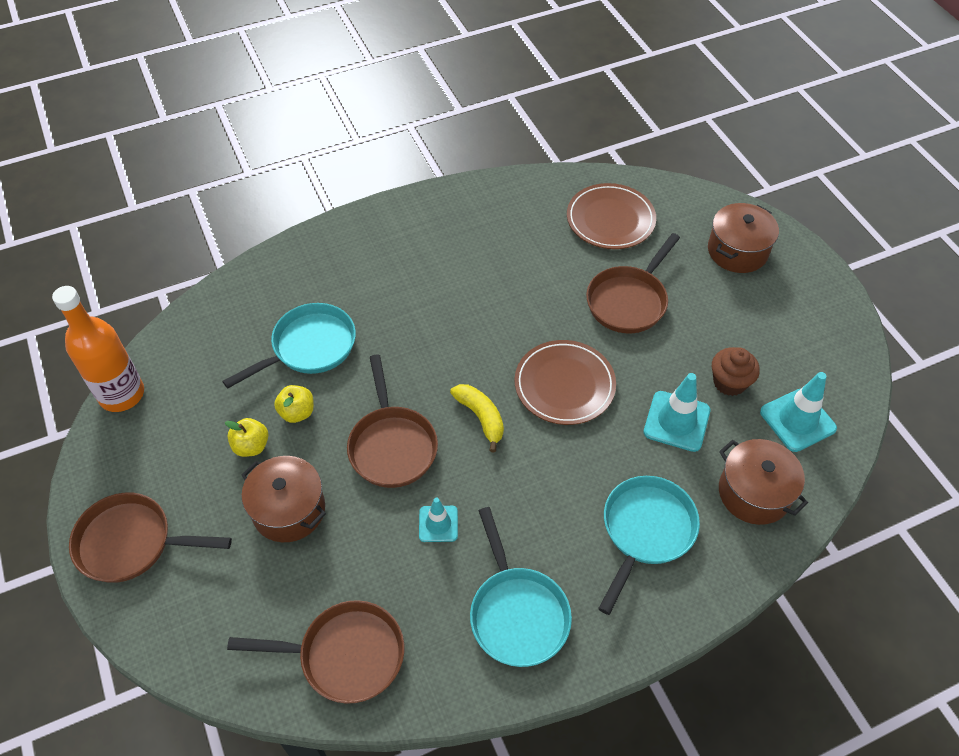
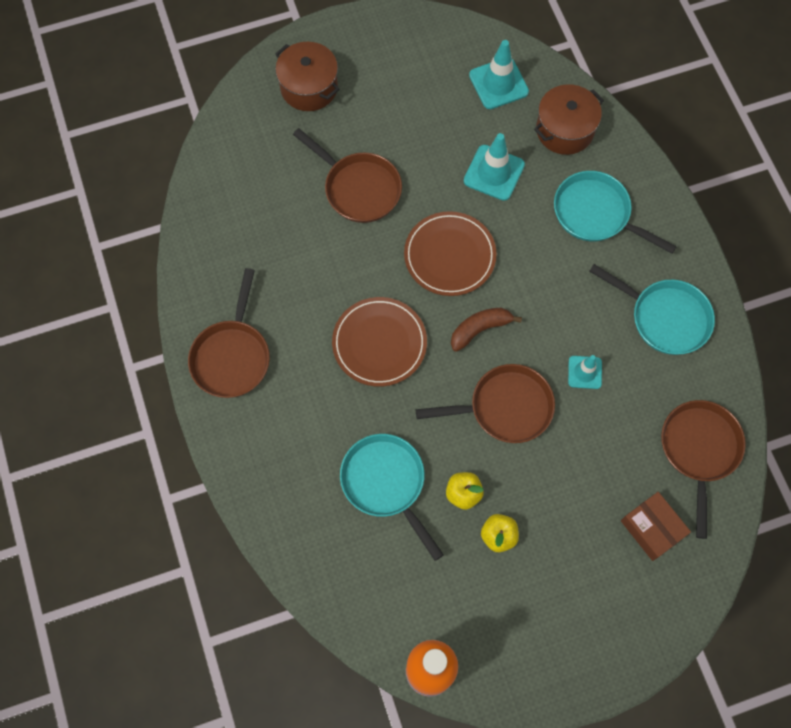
camera: 85 degrees left, 15 degrees up
brown pan [69,493,232,583] -> brown pan moved to [188,268,270,398]
brown pot [242,456,326,542] -> none
yellow banana [450,384,504,453] -> brown banana [451,308,522,352]
turquoise pan [470,507,572,667] -> turquoise pan turned 45 degrees clockwise [589,264,715,355]
brown plate [567,183,656,249] -> brown plate moved to [332,297,427,387]
brown cupcake [712,347,760,396] -> none
none -> brown box [621,492,691,561]

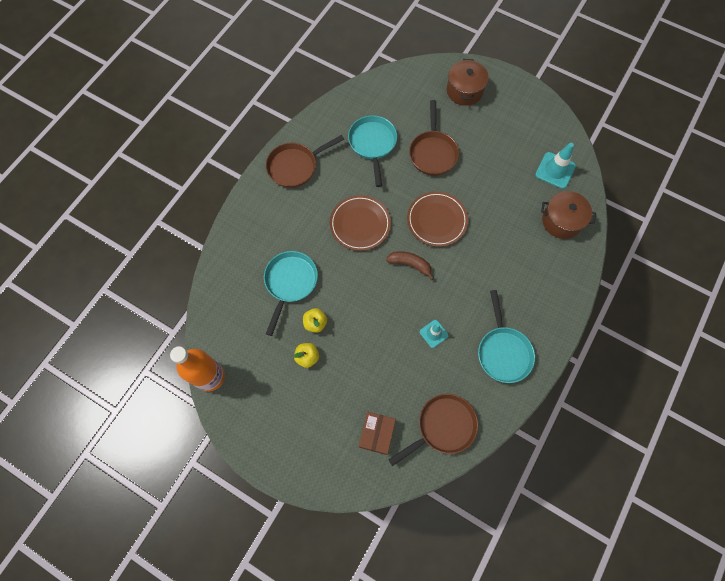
camera: 50 degrees right, 0 degrees up
brown pan [416,364,555,443] -> none
turquoise traffic cone [464,133,525,201] -> none
turquoise pan [554,171,677,254] -> turquoise pan moved to [348,115,397,187]

